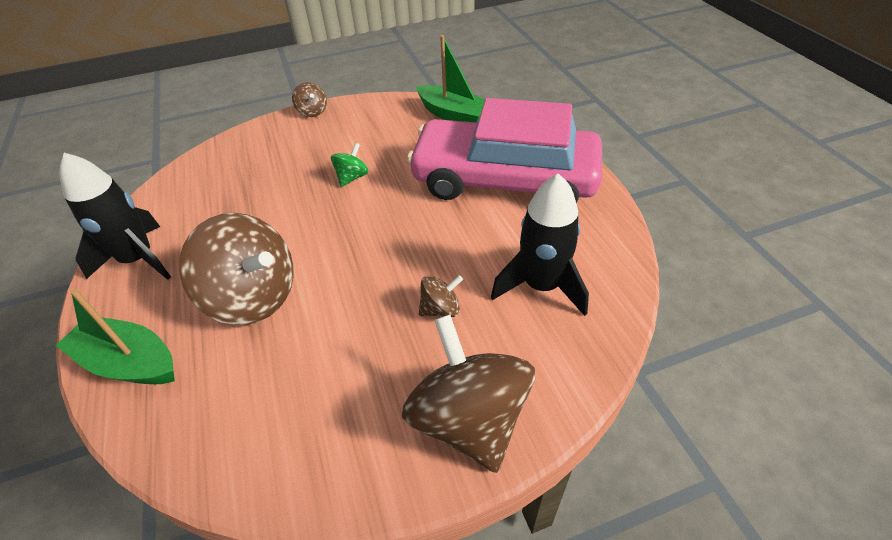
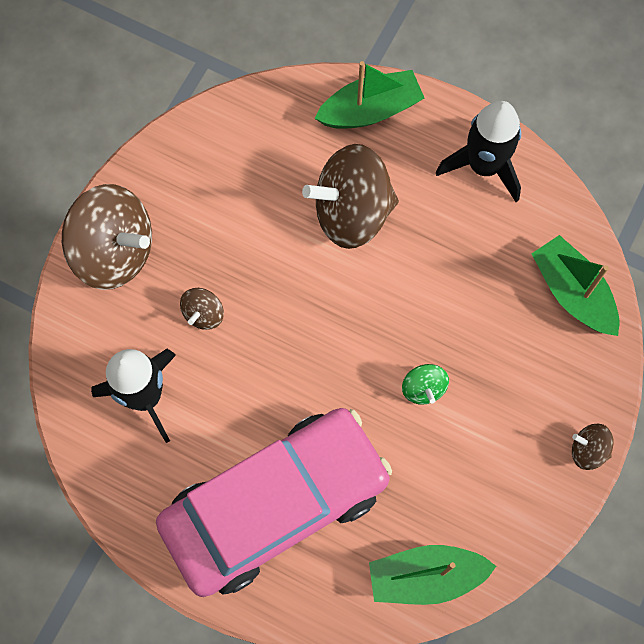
camera: 135 degrees right, 25 degrees up
none -> green boat [531,235,620,336]

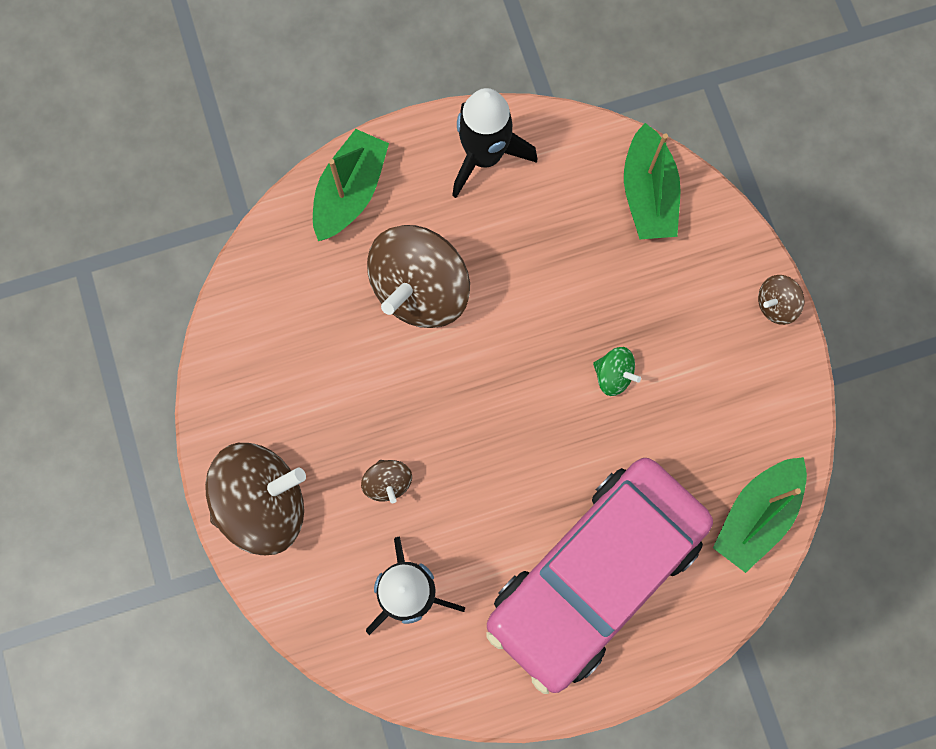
camera: 45 degrees left, 5 degrees up
pink car [156,408,392,597] -> pink car turned 150 degrees counterclockwise [486,458,713,694]
green boat [531,235,620,336] -> green boat turned 105 degrees counterclockwise [624,123,680,239]

